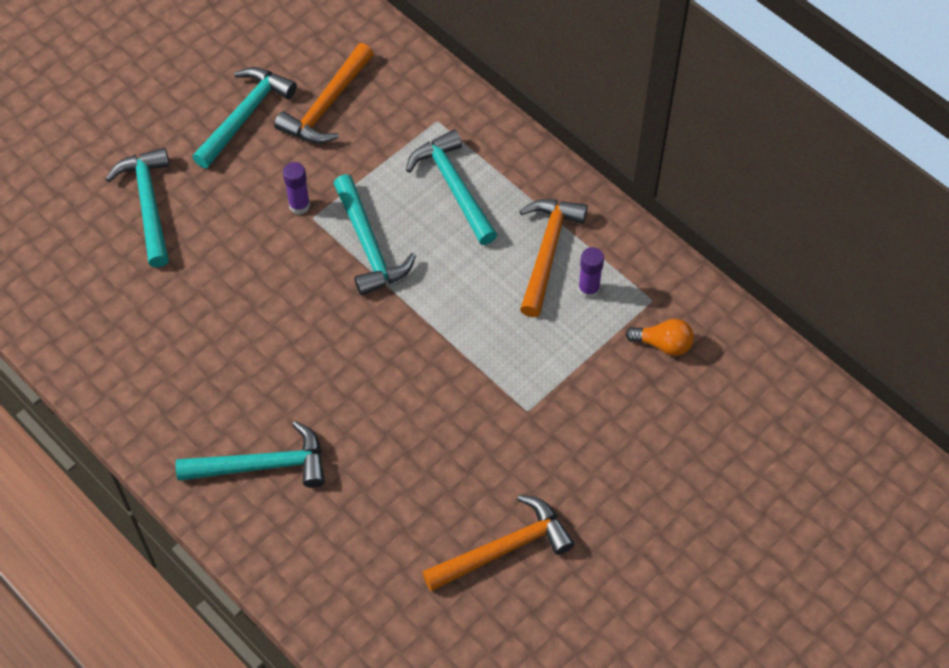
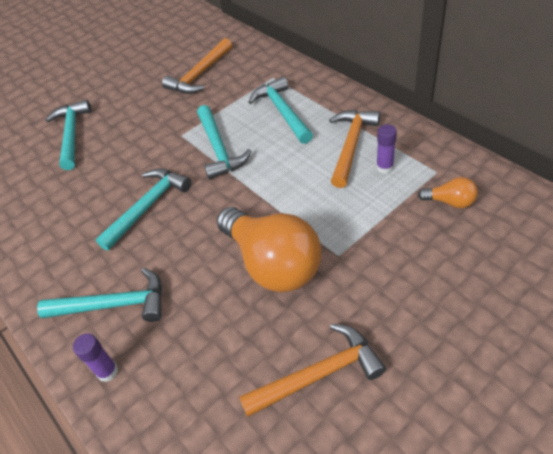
camera: 10 degrees right, 10 degrees down
turquoise hammer [192,67,297,168] -> turquoise hammer moved to [96,168,191,251]
purple glue stick [283,162,310,215] -> purple glue stick moved to [73,333,118,382]
none -> orange light bulb [217,207,322,292]

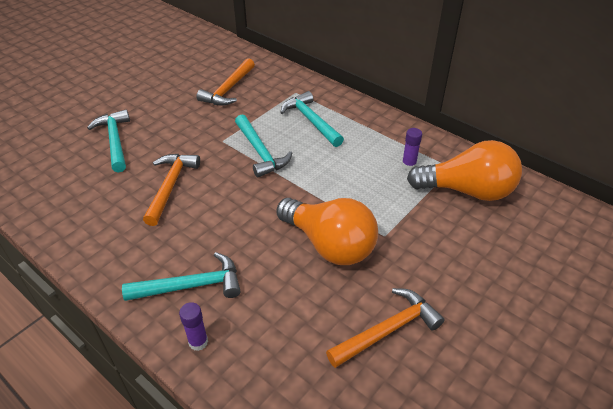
camera: 15 degrees left, 5 degrees down
turquoise hammer [96,168,191,251] -> none
orange hammer [329,110,380,188] -> orange hammer moved to [143,154,200,226]
orange light bulb [418,177,478,208] -> orange light bulb [407,140,522,201], size x2.29

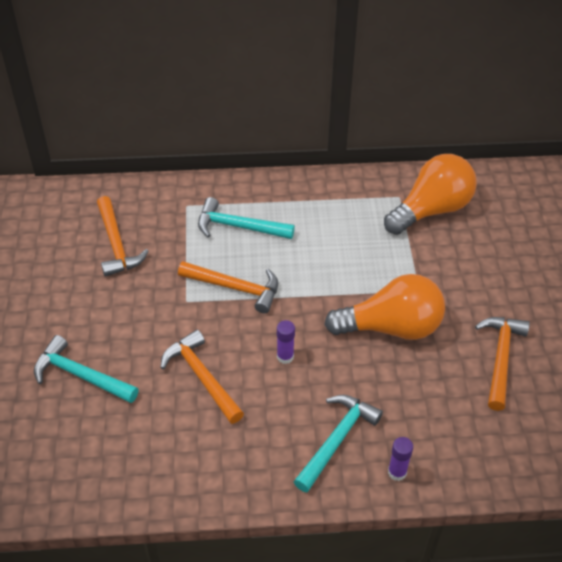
camera: 45 degrees left, 5 degrees up
turquoise hammer [235,114,292,178] -> orange hammer [178,261,278,313]
purple glue stick [402,128,422,170] -> purple glue stick moved to [277,320,295,364]

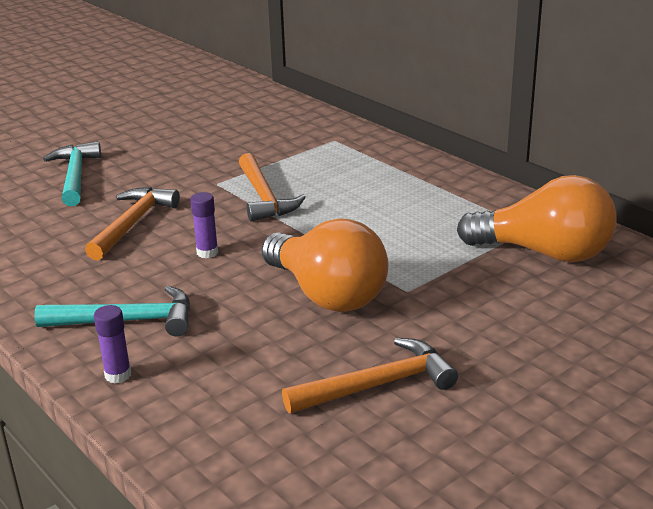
camera: 55 degrees right, 20 degrees down
orange hammer [97,196,149,277] -> none
turquoise hammer [198,197,295,239] -> none

